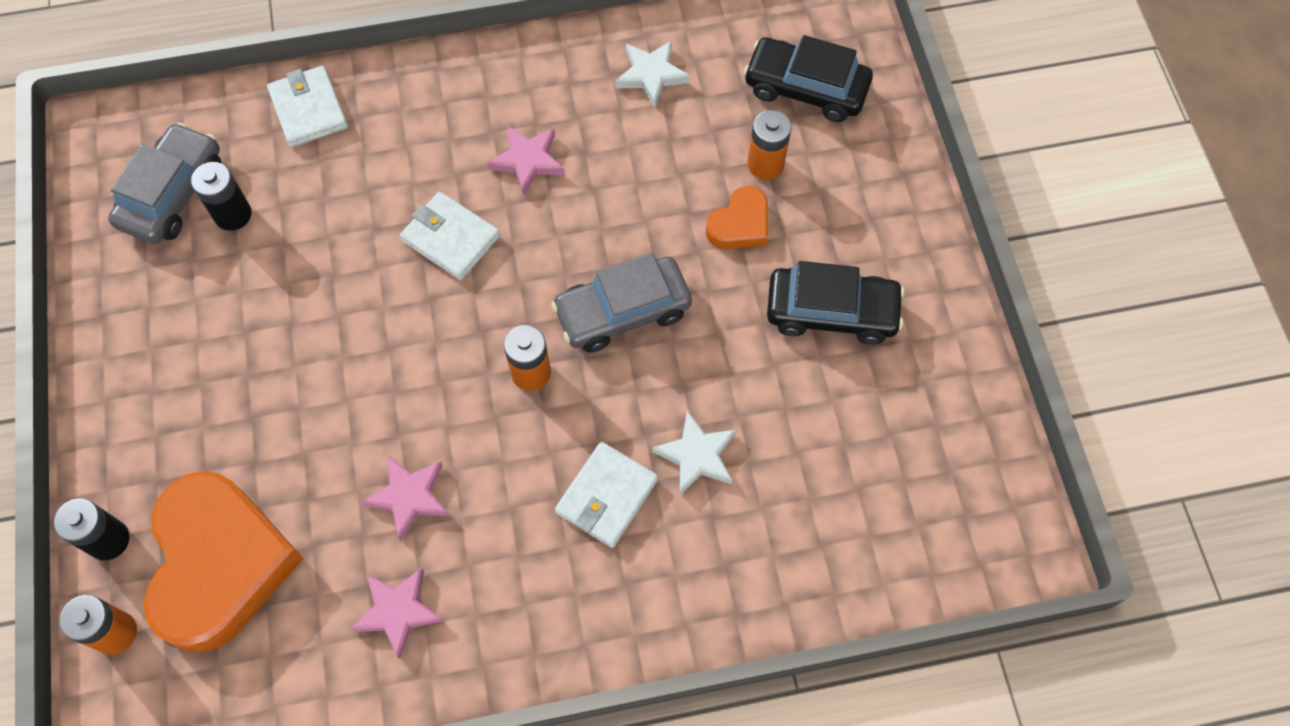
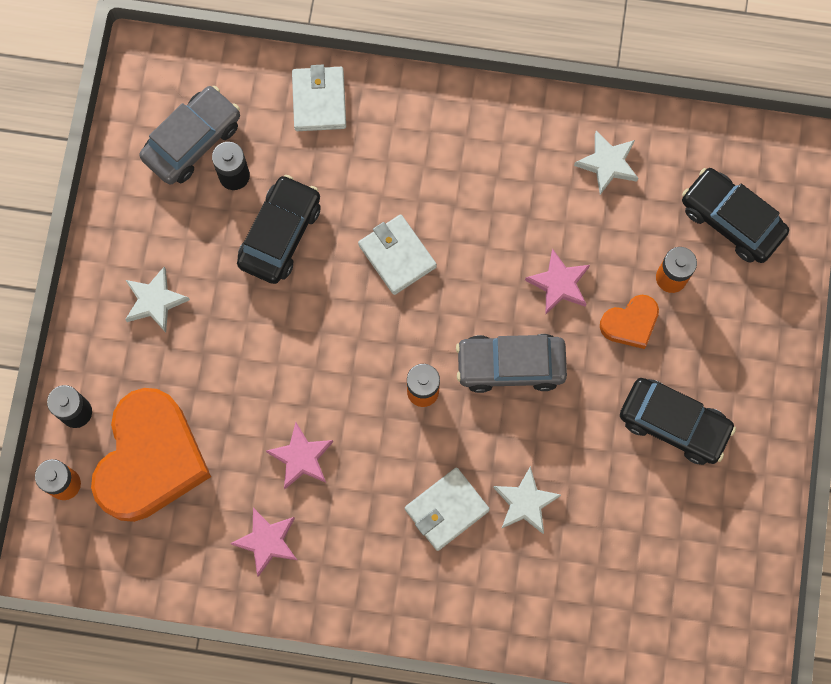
camera: 20 degrees right, 10 degrees up
pink star [487,126,565,196] -> pink star moved to [525,249,590,314]
none -> white star [125,267,190,332]
none -> black car [237,175,321,284]

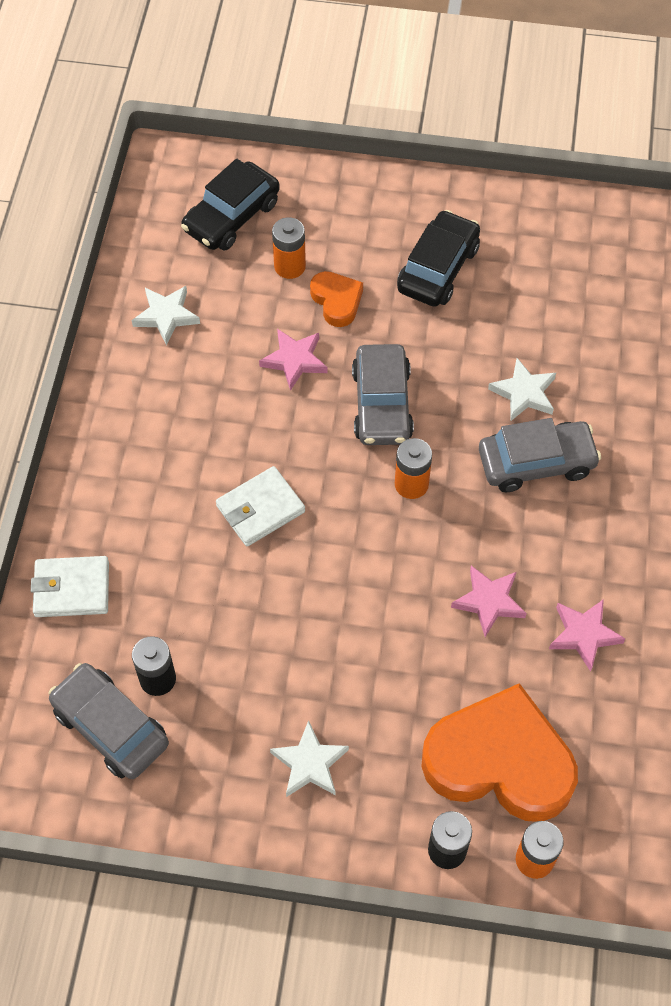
camera: 90 degrees left, 15 degrees down
black car [237,175,321,284] -> none
white wallet [405,468,490,551] -> grey car [479,418,601,492]

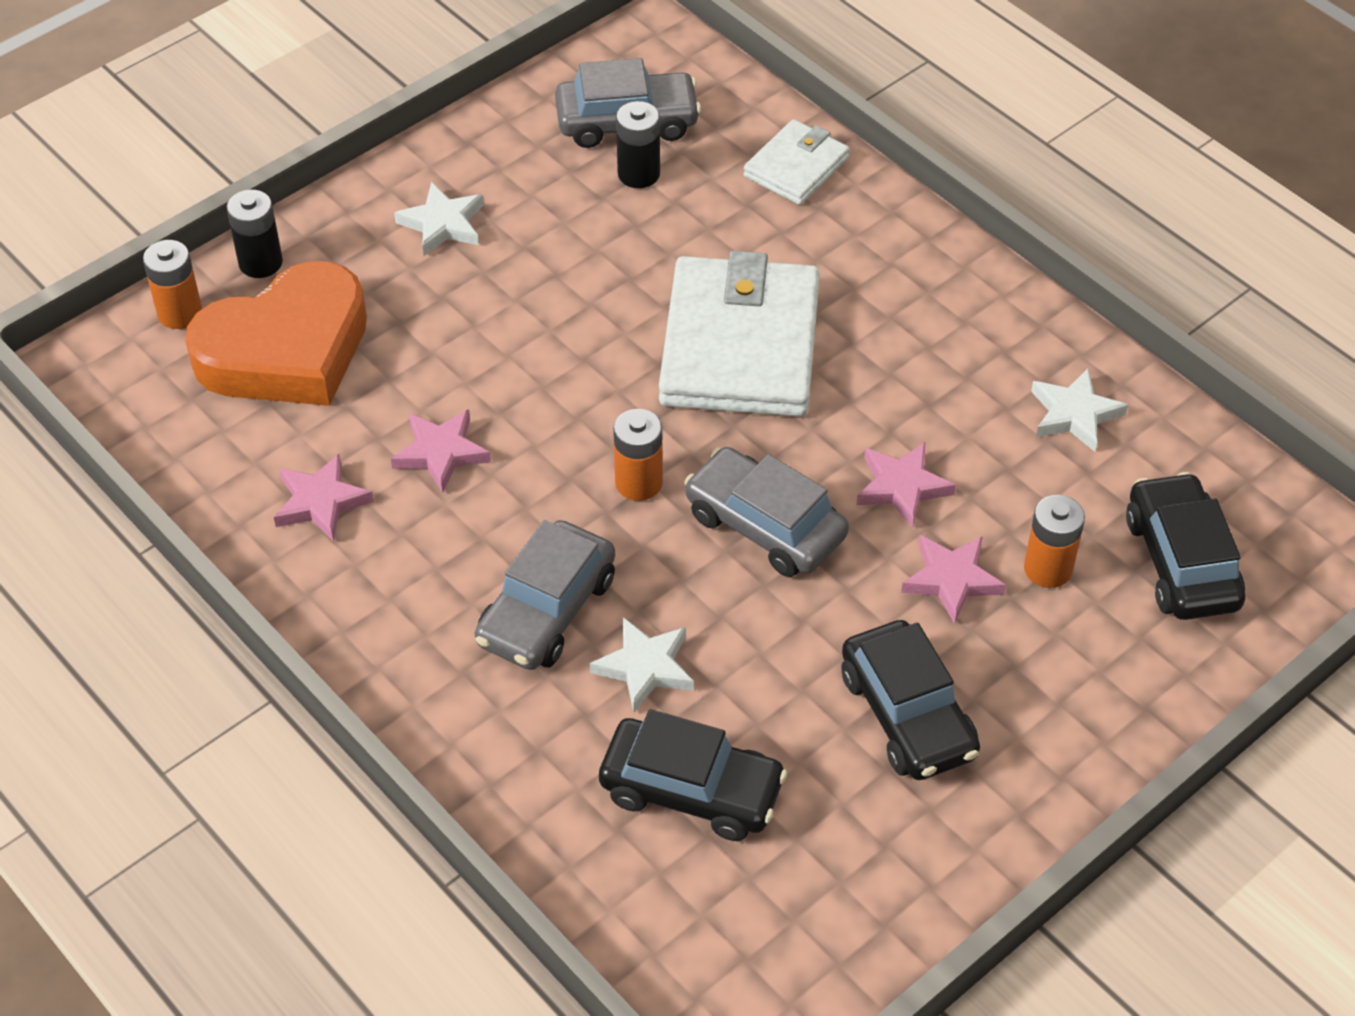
camera: 130 degrees right, 10 degrees down
white wallet [216,466,305,546] -> white wallet [659,251,820,417], size x1.93
orange heart [310,271,363,327] -> pink star [901,535,1006,624]
none -> black car [599,709,787,841]

